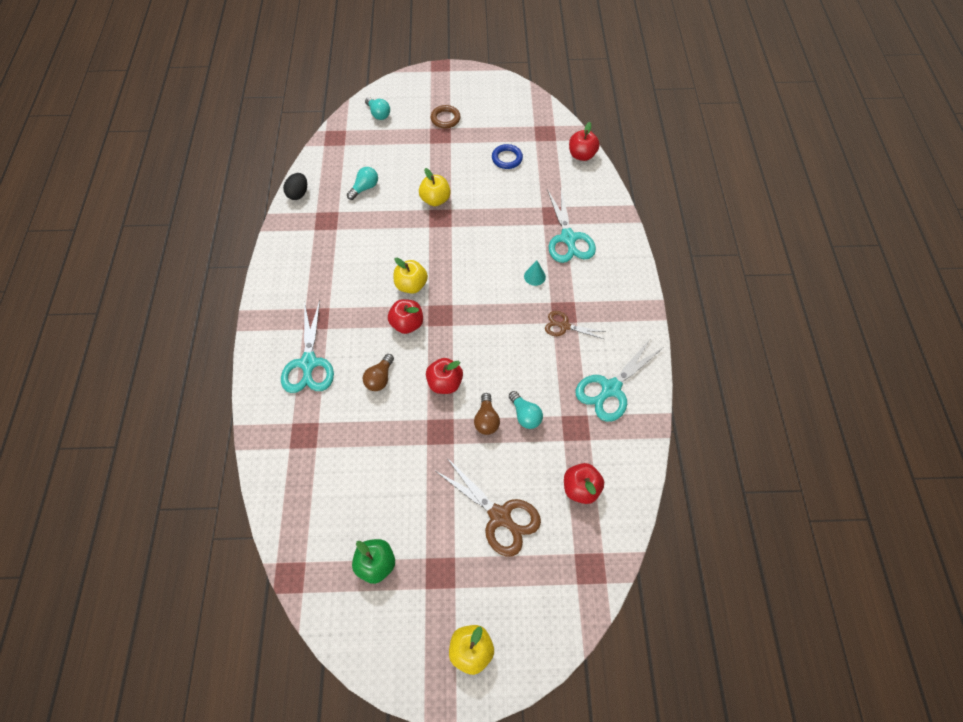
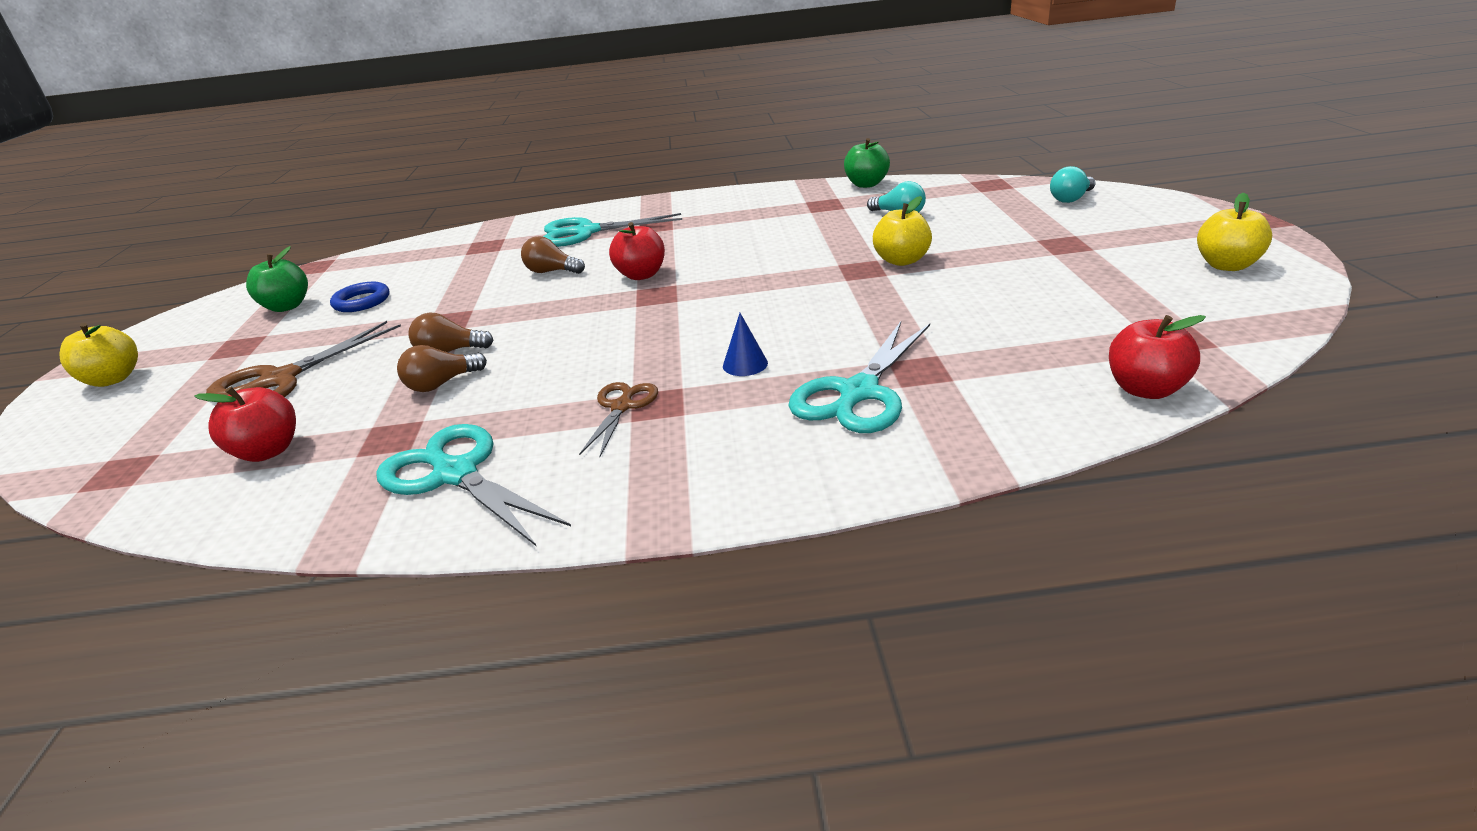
camera: 90 degrees right, 30 degrees down
black egg [283,173,307,200] -> green apple [844,138,890,188]
yellow apple [394,258,428,294] -> yellow apple moved to [1197,193,1272,271]
red apple [426,358,463,394] -> none
brown ring [431,105,461,128] -> none
blue ring [492,144,523,169] -> blue ring moved to [330,282,389,312]
turquoise light bulb [509,391,543,429] -> brown light bulb [397,345,487,392]
turquoise cone [524,261,546,286] -> blue cone [723,313,768,376]
turquoise scissors [547,188,596,263] -> turquoise scissors turned 45 degrees counterclockwise [788,322,930,433]

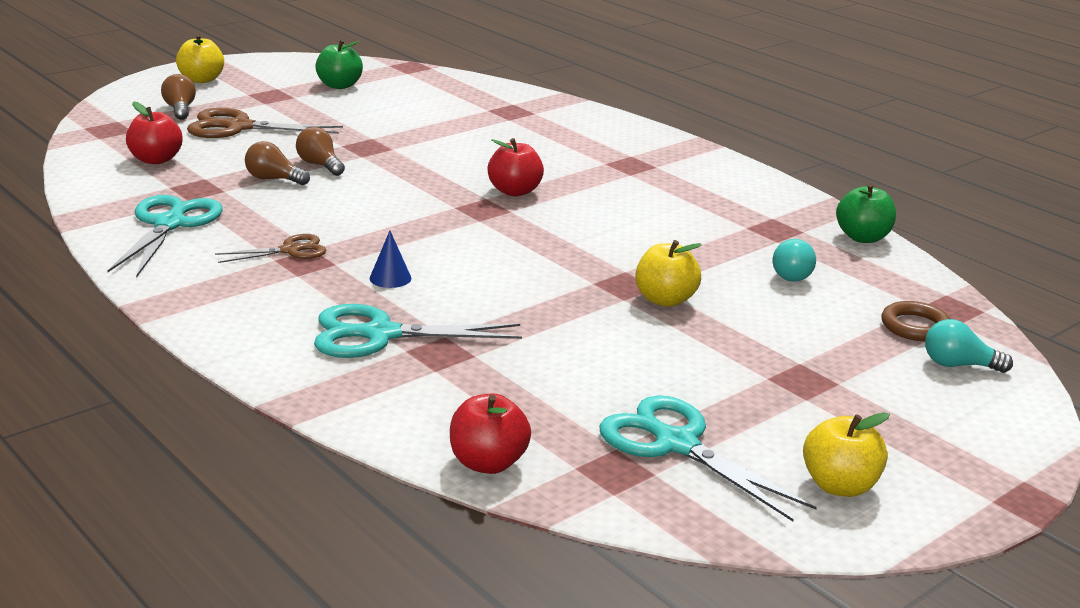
camera: 50 degrees right, 5 degrees down
blue ring [330,282,389,312] -> none
brown light bulb [521,236,585,274] -> brown light bulb moved to [161,74,196,120]
turquoise scissors [543,213,682,247] -> turquoise scissors moved to [599,395,817,521]
none -> brown ring [882,301,950,341]

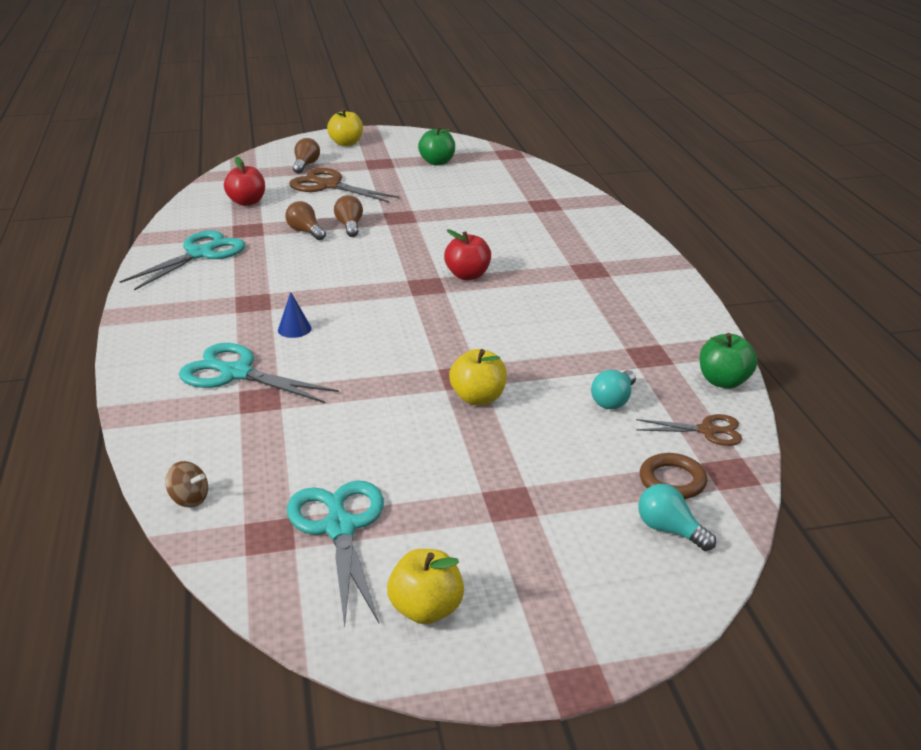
camera: 30 degrees right, 5 degrees up
brown scissors [215,234,326,263] -> brown scissors moved to [636,414,742,446]
red apple [450,393,531,474] -> brown spinning top [165,461,208,508]

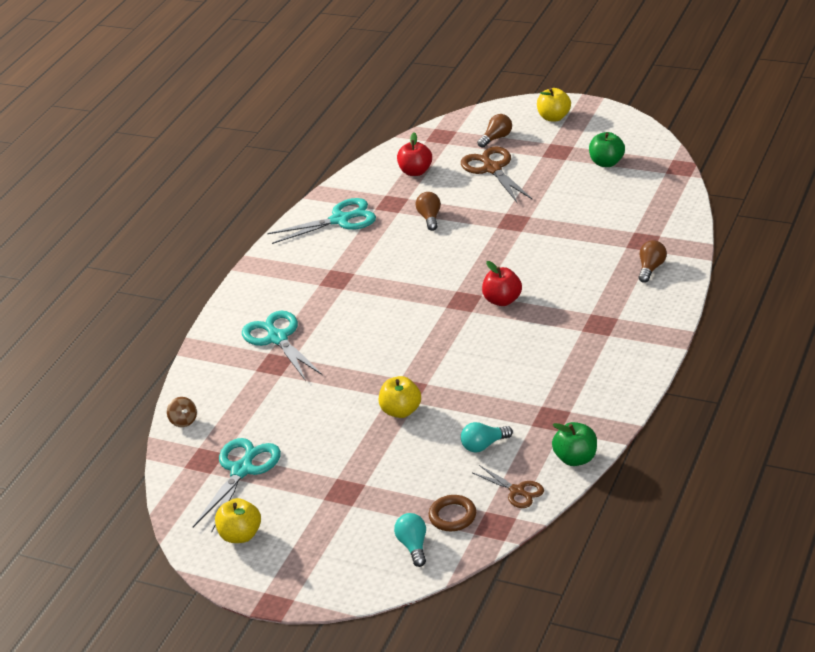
camera: 40 degrees right, 5 degrees up
blue cone [278,292,311,338] -> none
brown light bulb [334,195,363,237] -> brown light bulb moved to [639,240,667,283]

